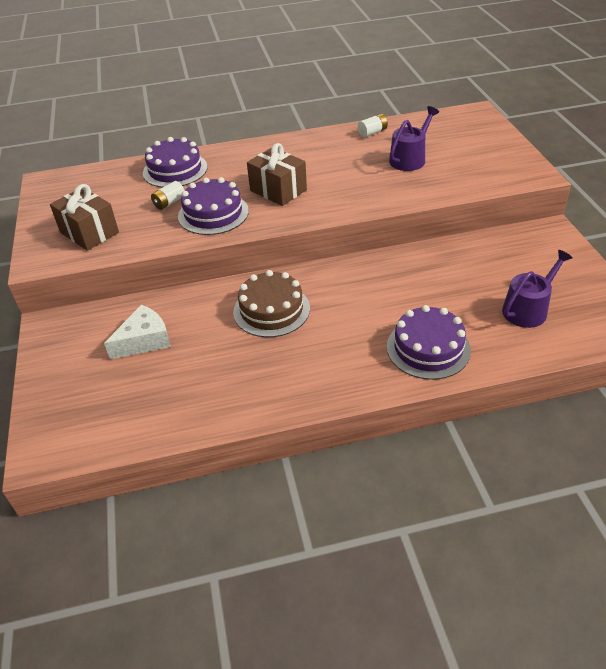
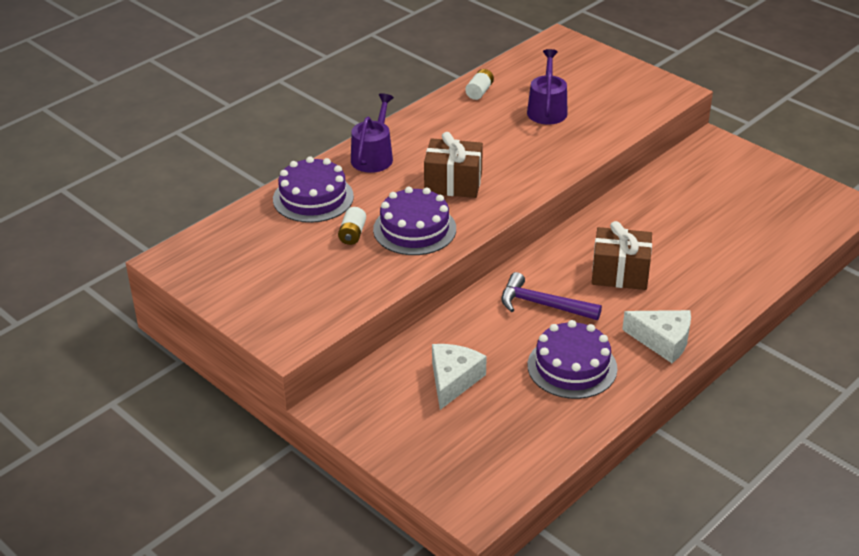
camera: 35 degrees left, 5 degrees down
brown gift [50,184,119,251] -> brown gift moved to [592,221,652,290]
brown cake [233,270,310,337] -> purple hammer [501,272,602,320]
purple cake [387,305,471,380] -> purple cake moved to [528,320,617,399]
purple watering can [502,250,573,328] -> purple watering can moved to [351,93,394,173]
none -> white cheese [622,310,691,363]

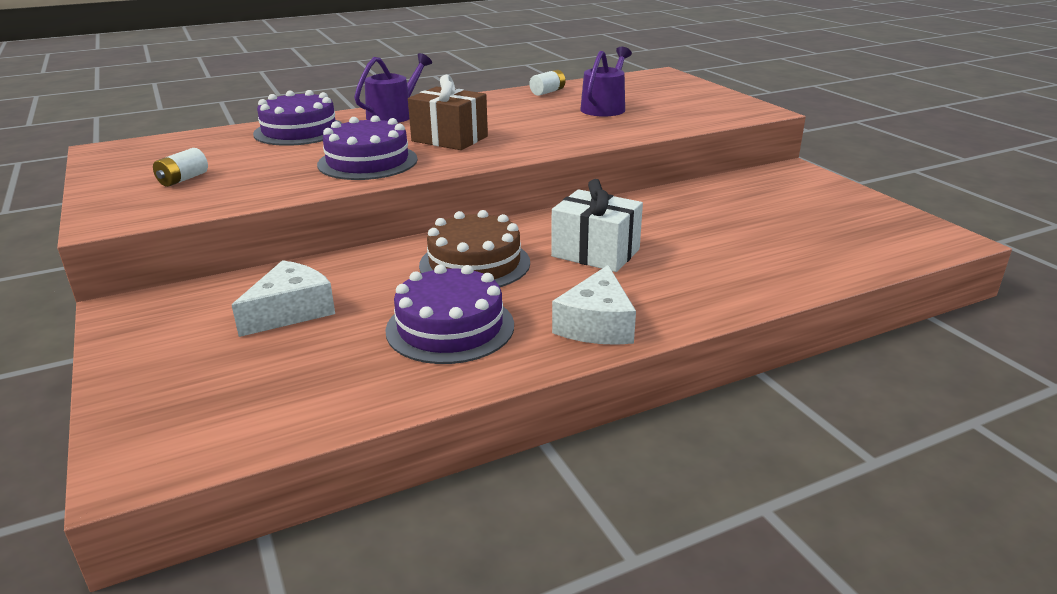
camera: 20 degrees right, 10 degrees down
white battery [338,207,366,245] -> white battery moved to [153,148,208,187]
purple hammer [501,272,602,320] -> brown cake [419,210,530,287]
brown gift [592,221,652,290] -> white gift [551,179,643,272]
white cheese [622,310,691,363] -> white cheese turned 60 degrees clockwise [552,265,636,345]

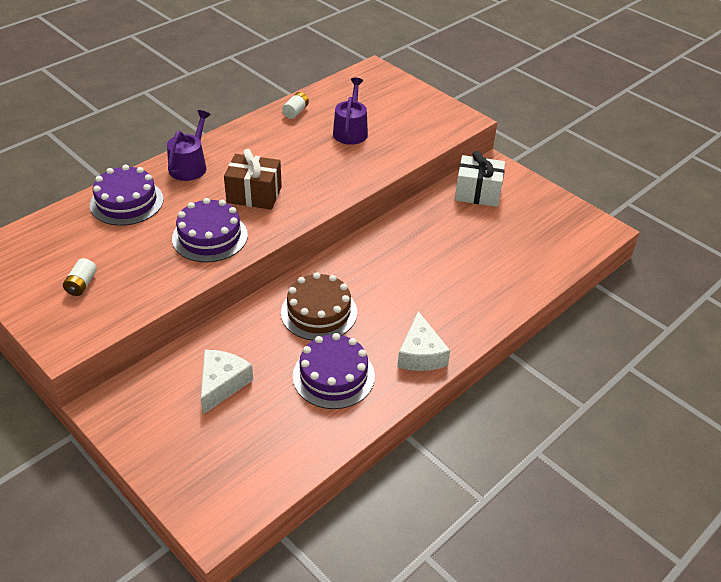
camera: 20 degrees left, 15 degrees up
white gift [551,179,643,272] -> white gift moved to [455,151,505,207]

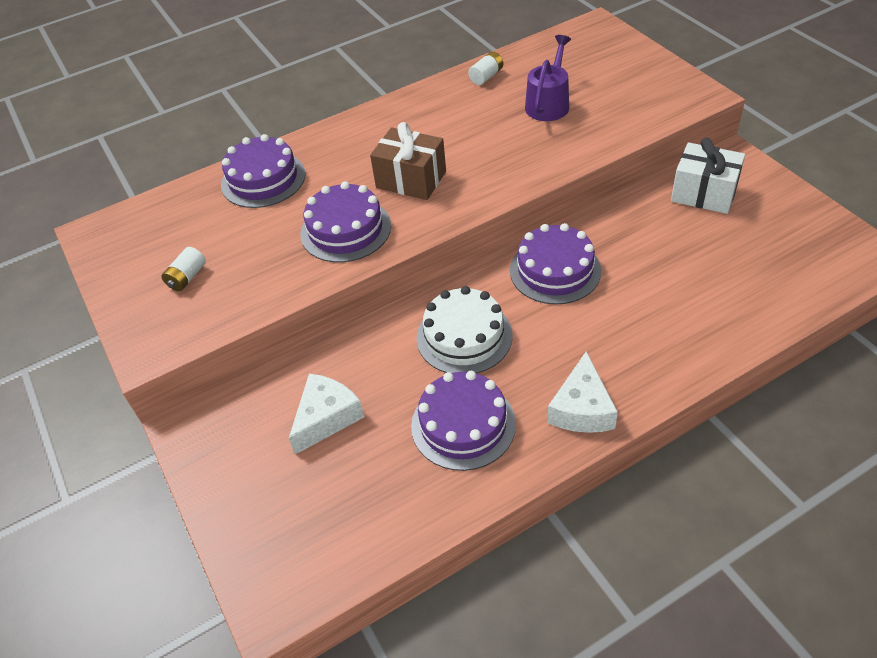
camera: 20 degrees right, 5 degrees up
purple watering can [167,110,211,181] -> none
brown cake [281,272,357,341] -> white cake [417,286,512,373]
none -> purple cake [510,223,601,304]

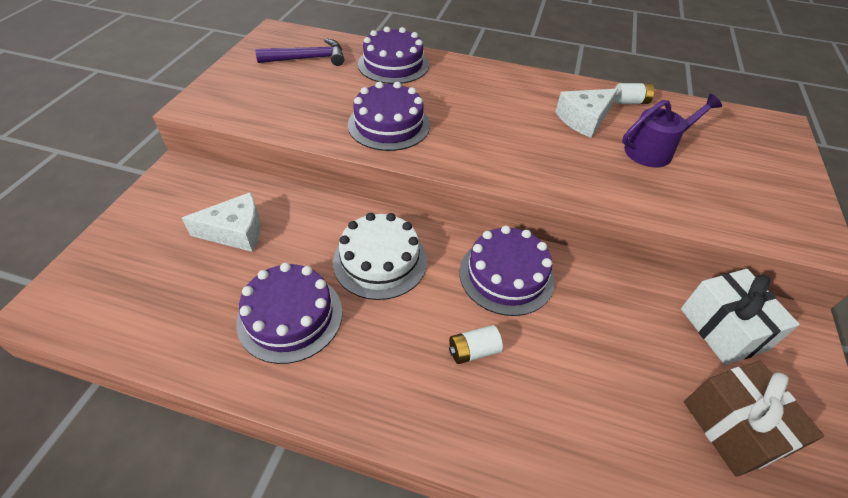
camera: 40 degrees right, 0 degrees up
white battery [161,247,206,291] -> white battery moved to [449,325,503,364]
brown gift [370,122,446,200] -> brown gift moved to [684,361,824,477]
white cheese [547,351,618,433] -> white cheese moved to [555,89,618,138]
none -> purple hammer [255,38,344,66]

